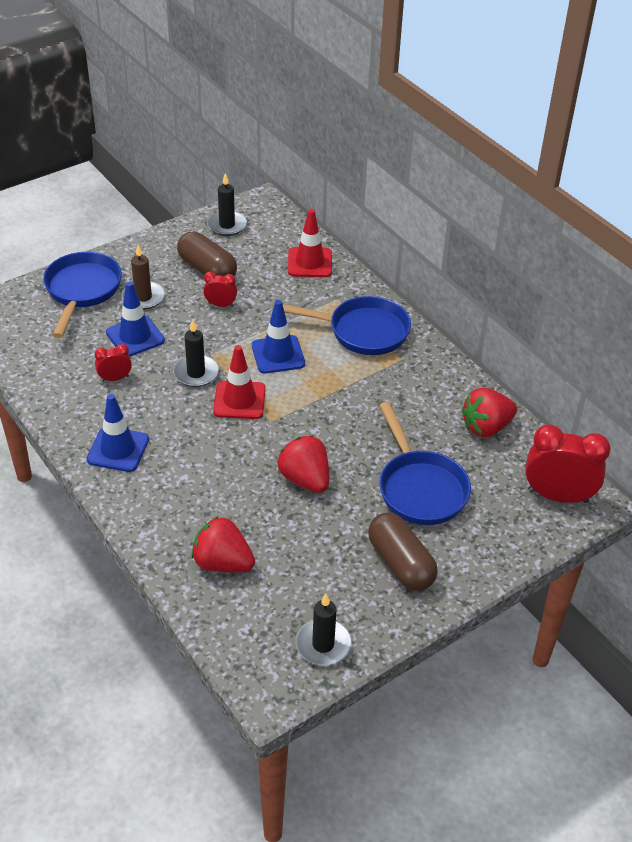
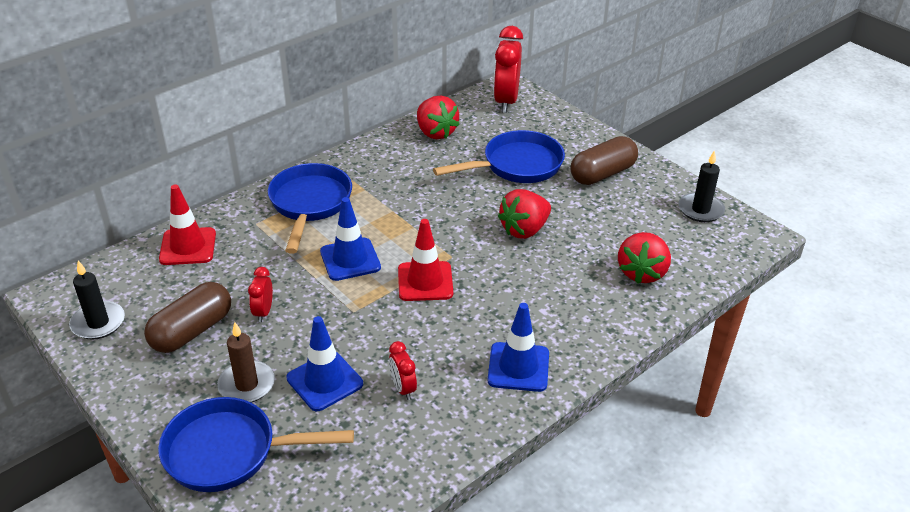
camera: 95 degrees left, 5 degrees down
black candle [173,320,219,387] -> none

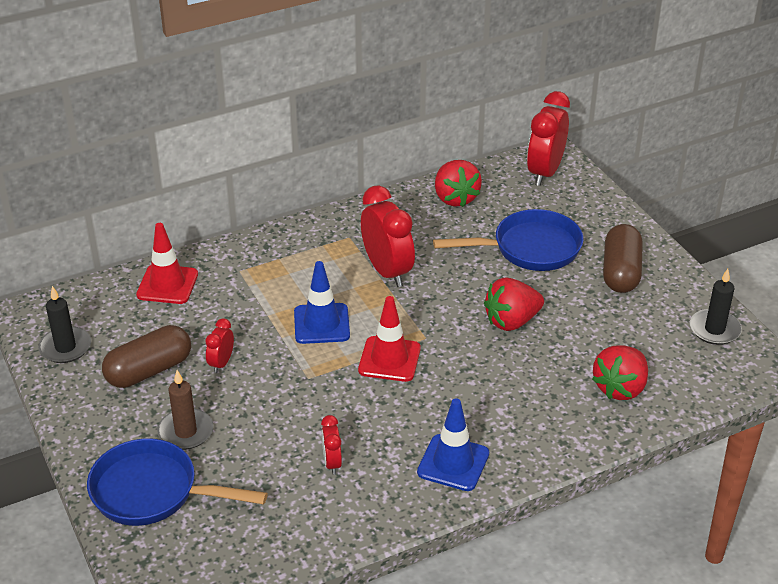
camera: 15 degrees right, 0 degrees up
blue pan [268,163,352,254] -> none
blue traffic cone [286,316,363,411] -> none
brown capsule [570,136,638,185] -> brown capsule turned 60 degrees counterclockwise [603,224,643,293]
none -> red clock [361,185,415,287]

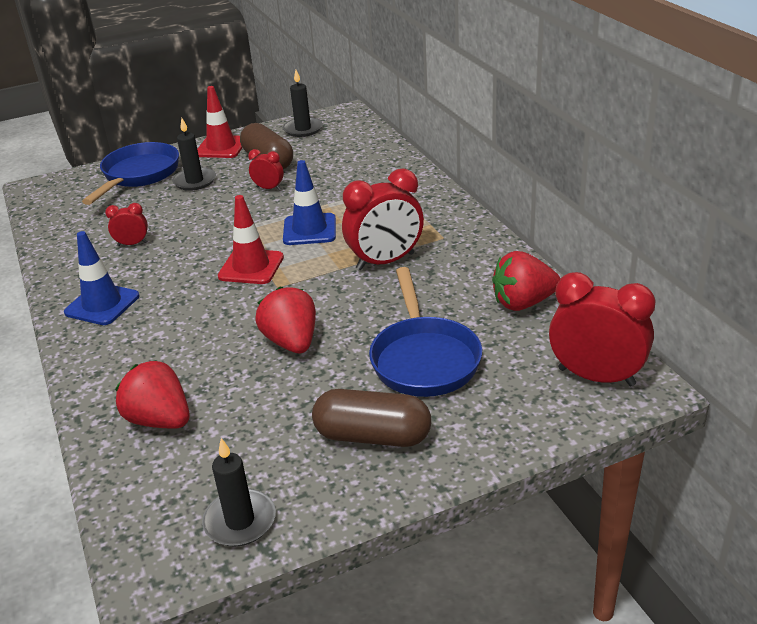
camera: 95 degrees right, 5 degrees down
red traffic cone [136,223,198,304] -> red traffic cone moved to [197,86,242,158]
brown candle [157,370,213,450] -> black candle [172,118,216,191]

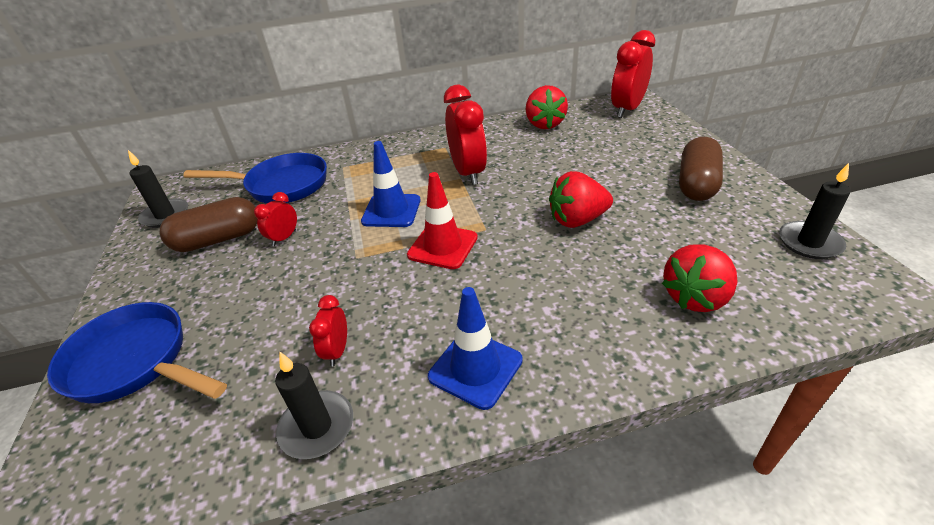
camera: 80 degrees left, 5 degrees up
black candle [172,118,216,191] -> black candle moved to [275,352,353,459]
red traffic cone [197,86,242,158] -> none
blue pan [369,267,482,397] -> blue pan moved to [183,153,327,203]

